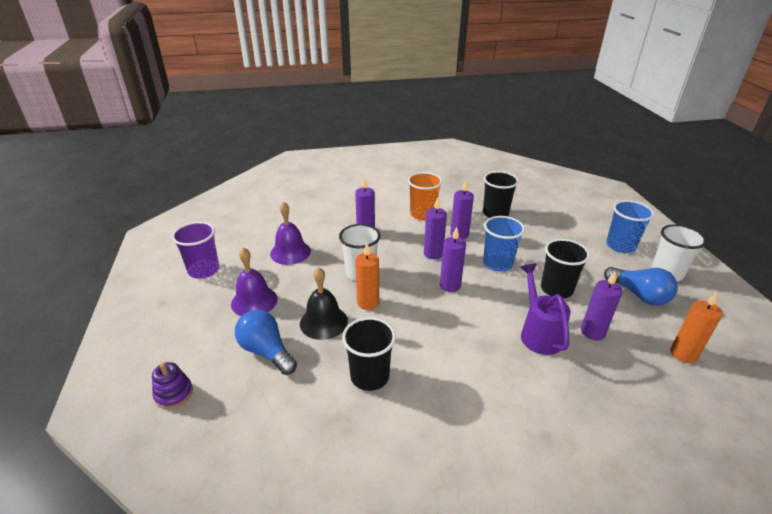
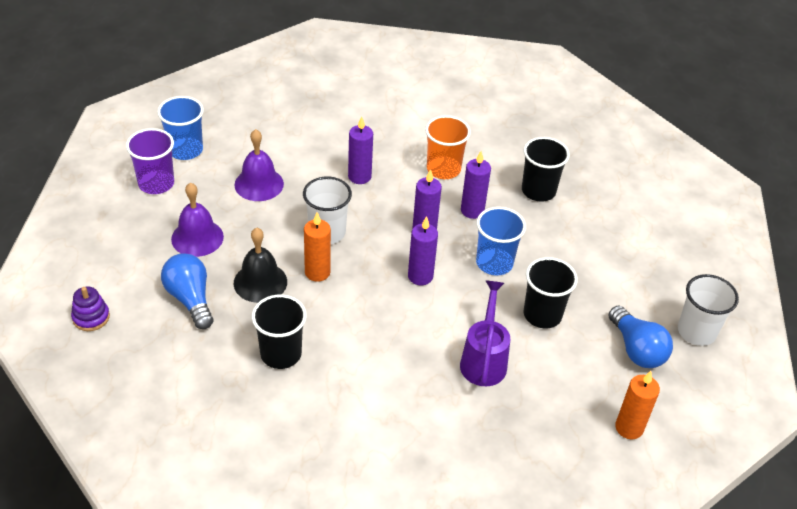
camera: 15 degrees right, 10 degrees up
purple candle [581,271,622,341] -> none
blue cup [606,200,654,253] -> blue cup moved to [157,96,204,160]

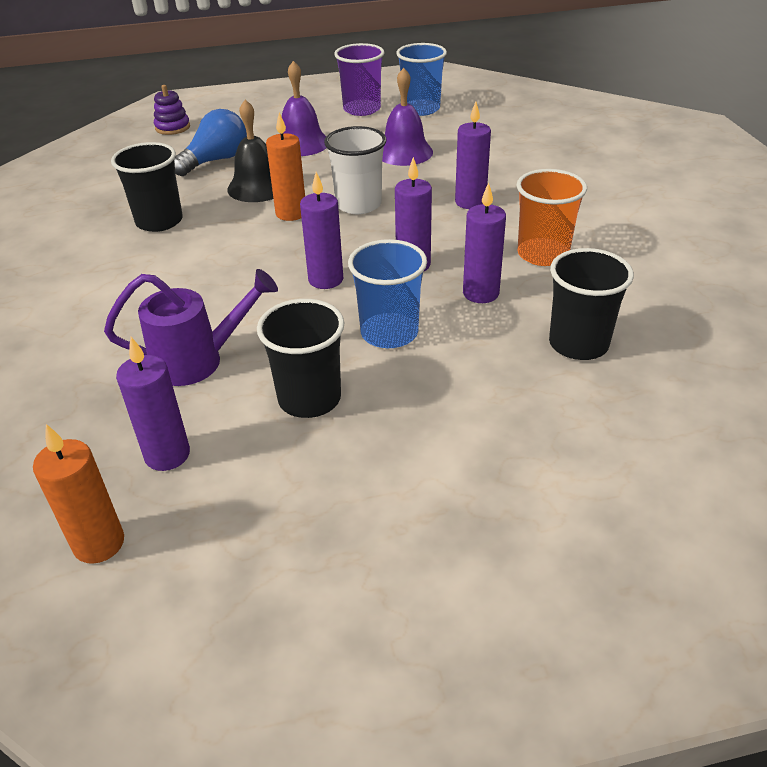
camera: 75 degrees right, 5 degrees down
blue light bulb [609,305,673,368] -> none
white cup [678,274,739,346] -> none
none -> purple candle [116,337,190,471]

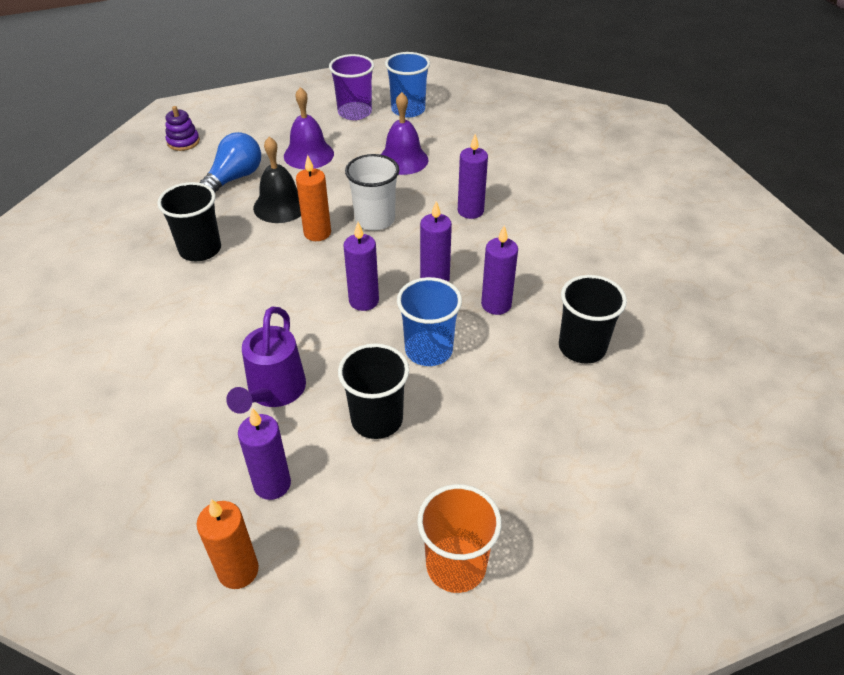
camera: 10 degrees left, 5 degrees up
purple watering can [104,269,278,386] -> purple watering can turned 120 degrees clockwise [226,306,306,414]
orange cup [517,169,587,266] -> orange cup moved to [417,484,502,593]

